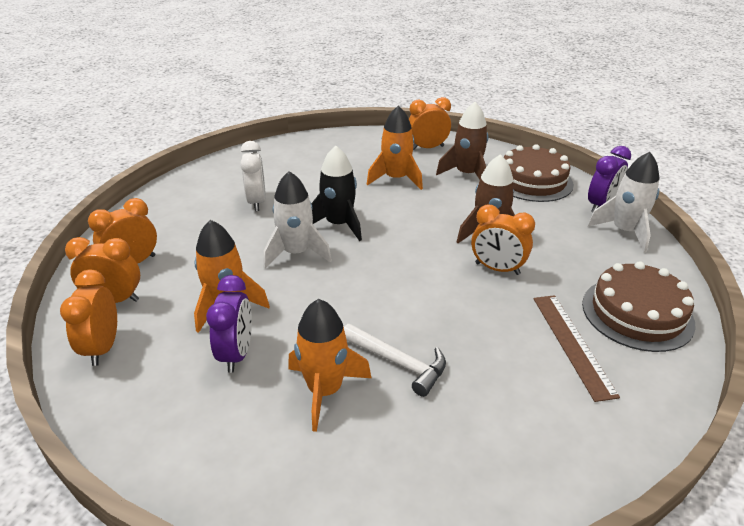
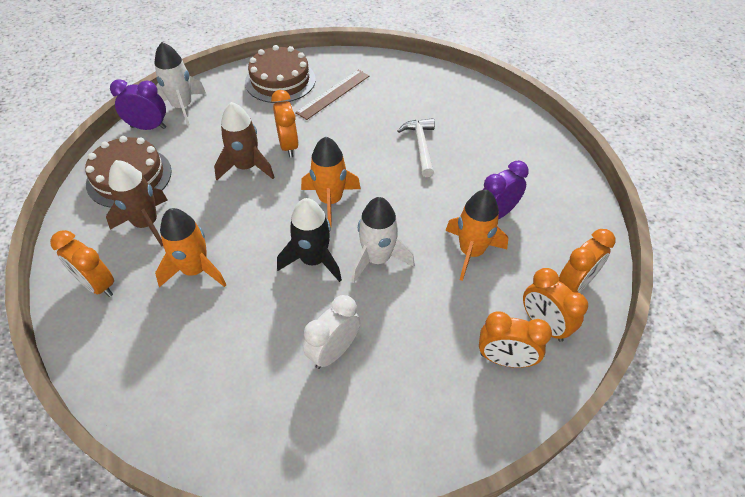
camera: 130 degrees left, 15 degrees up
orange rocket [288,299,371,432] -> orange rocket moved to [301,136,361,227]

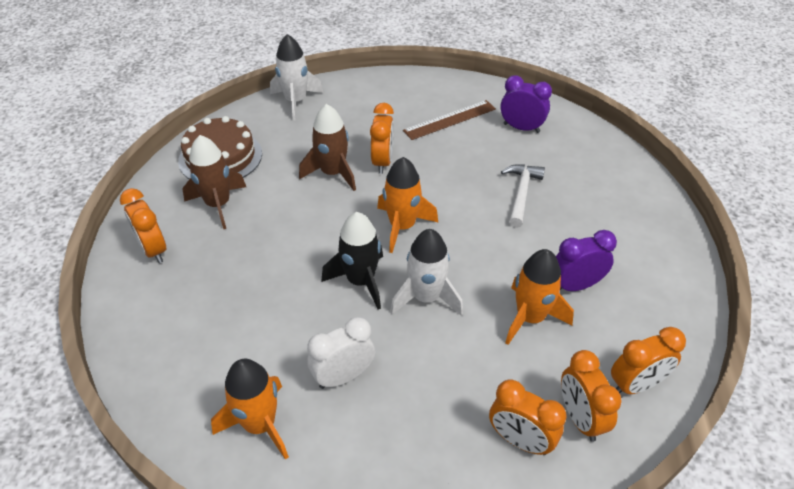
camera: 20 degrees right, 5 degrees down
purple clock [110,79,166,130] -> purple clock moved to [501,75,552,133]
orange rocket [155,208,226,287] -> orange rocket moved to [211,359,289,460]
brown cake [245,45,316,103] -> none

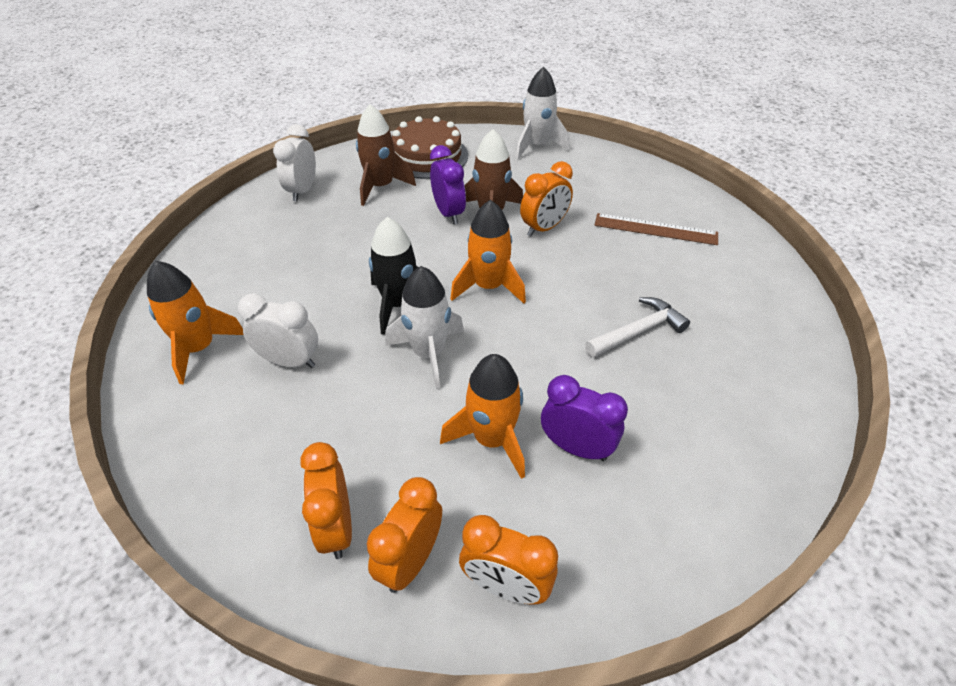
camera: 45 degrees right, 0 degrees up
orange clock [120,188,166,263] -> white clock [273,124,316,202]
purple clock [501,75,552,133] -> purple clock moved to [430,145,466,224]

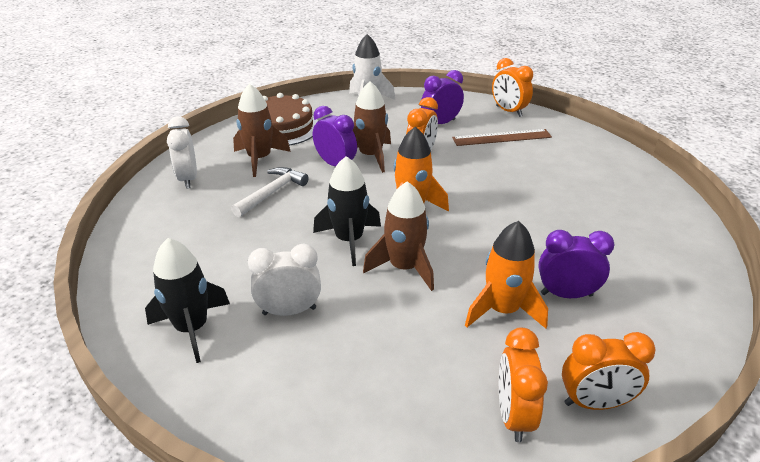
camera: 25 degrees left, 10 degrees down
orange rocket [147,261,243,384] -> black rocket [145,238,230,363]
orange clock [300,442,352,559] -> orange clock moved to [492,58,533,117]
white rocket [385,266,464,389] -> brown rocket [363,181,434,291]
white hammer [585,297,690,357] -> white hammer moved to [231,167,309,217]
none -> purple clock [421,70,464,124]

